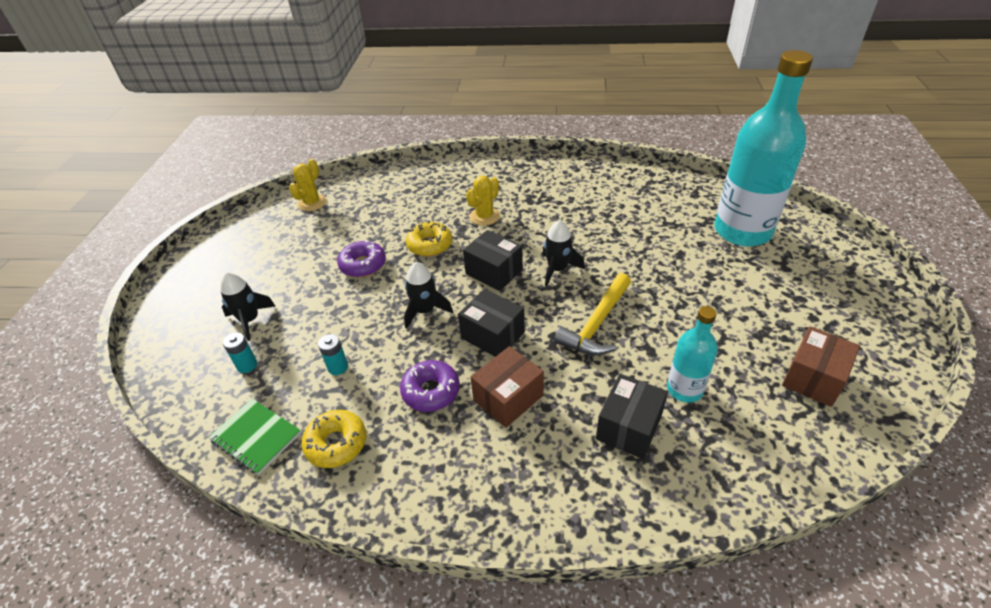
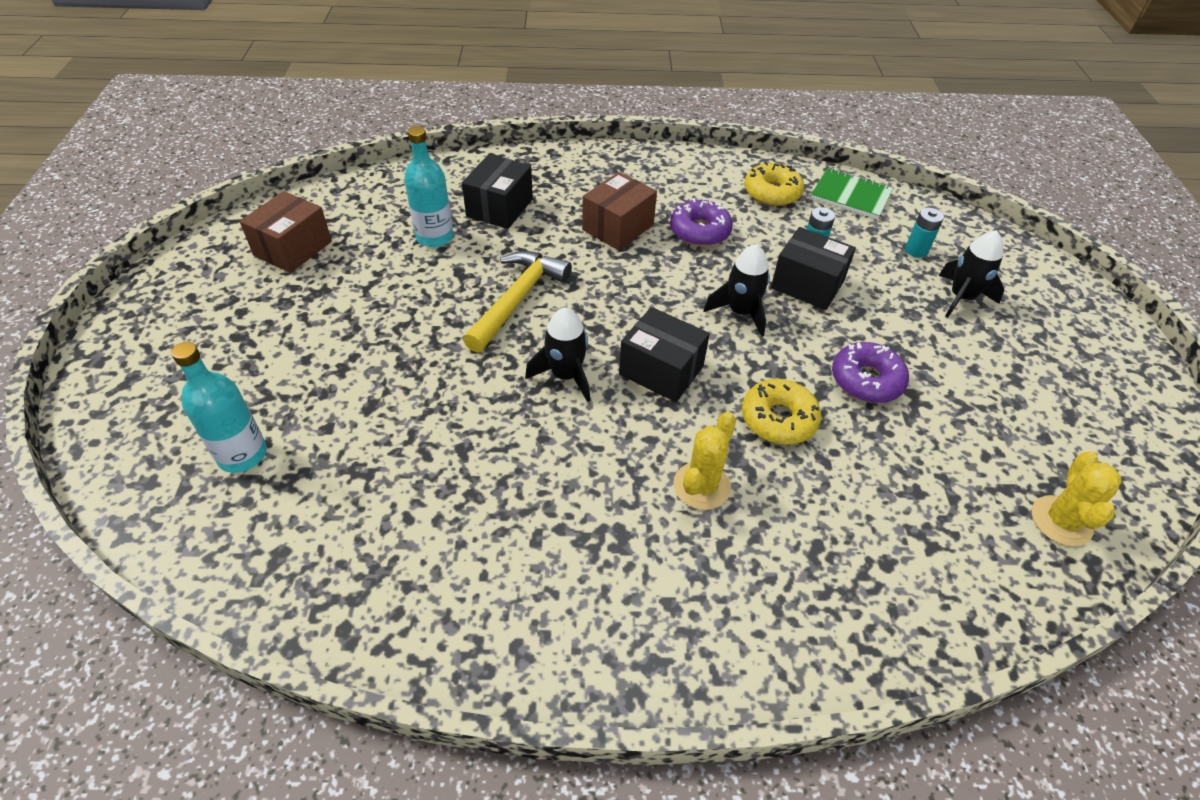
camera: 170 degrees right, 5 degrees up
black box [458,289,525,357] -> black box moved to [771,227,856,310]
turquoise bottle [714,50,813,246] -> turquoise bottle [171,342,267,473], size x0.49

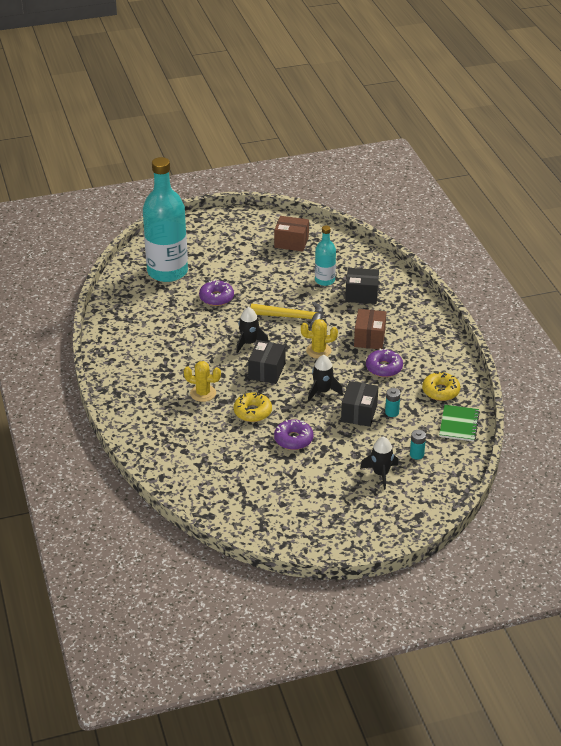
camera: 75 degrees right, 10 degrees down
turquoise bottle [171,342,267,473] -> turquoise bottle [143,157,188,282], size x2.02
brown box [582,172,657,250] -> brown box turned 75 degrees clockwise [354,309,386,349]
yellow cactus [1032,451,1122,546] -> yellow cactus moved to [301,319,338,359]
none -> purple donut [199,280,234,306]

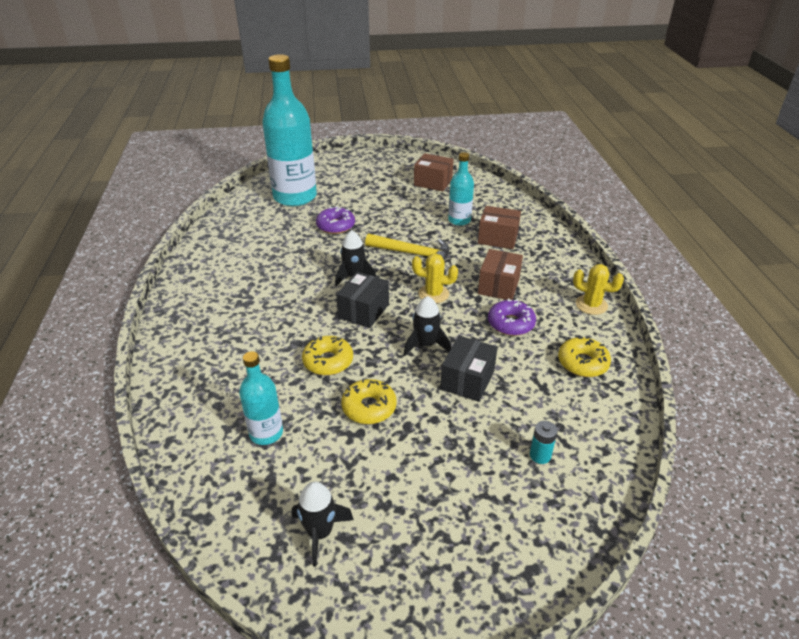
camera: 10 degrees right, 0 degrees up
yellow cactus [184,361,221,402] -> yellow cactus moved to [573,264,624,315]
purple donut [274,419,313,450] -> yellow donut [341,378,397,424]
black box [345,268,379,304] -> brown box [478,206,521,249]
black rocket [360,437,398,490] -> black rocket moved to [292,482,354,567]
turquoise battery [385,388,400,417] -> none
green notebook [439,405,480,442] -> none
none -> turquoise bottle [239,351,283,445]

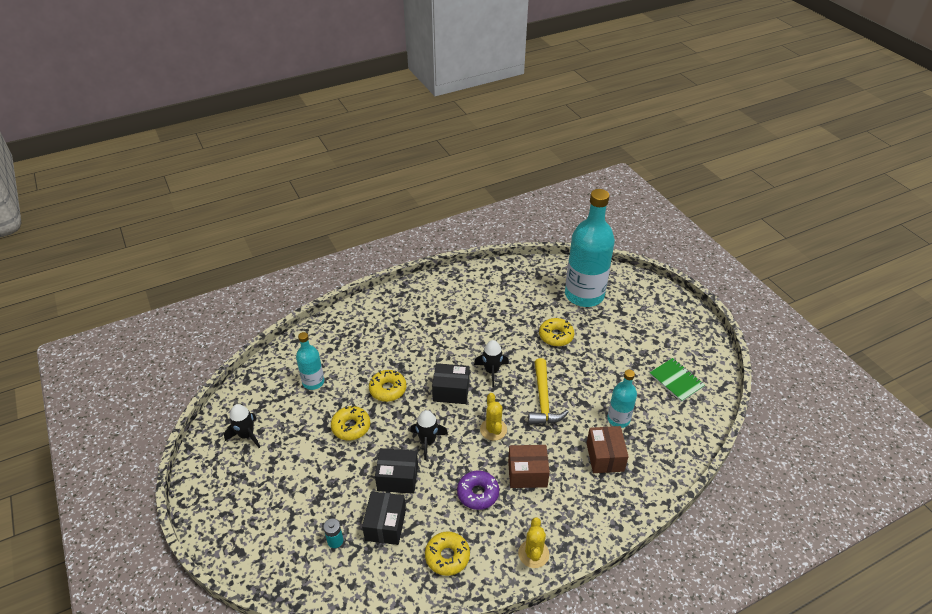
camera: 70 degrees right, 5 degrees up
purple donut [316,206,355,234] -> yellow donut [539,318,574,346]
brown box [414,153,454,191] -> green notebook [649,358,705,402]
none -> black box [362,491,406,545]

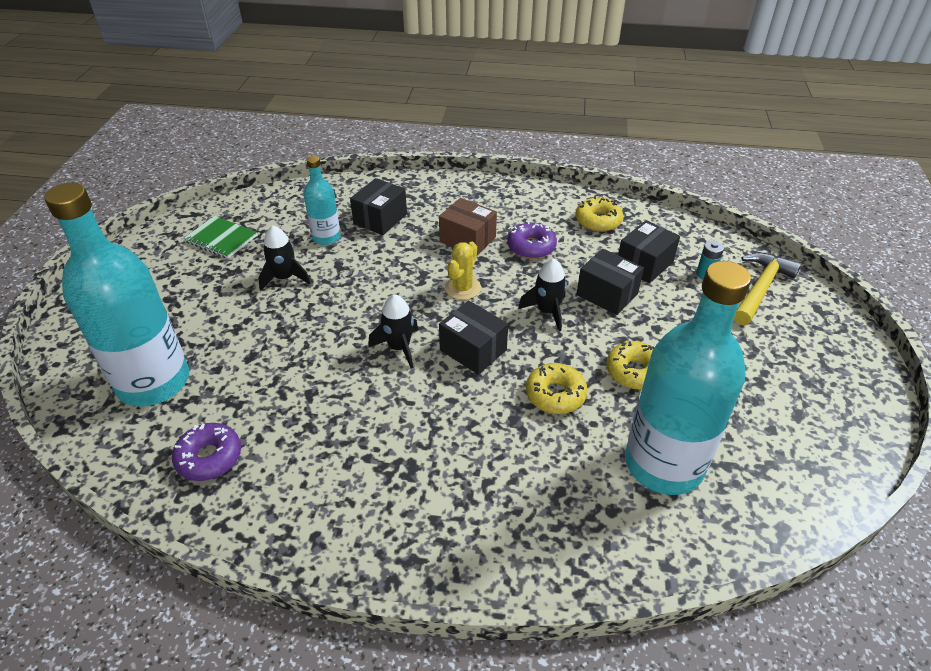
camera: 145 degrees left, 0 degrees up
black rocket [224,404,260,448] -> black rocket moved to [258,225,311,291]
turquoise bottle [296,332,324,390] -> turquoise bottle [625,261,751,495], size x2.02
yellow cactus [518,517,549,568] -> none
yellow hammer [528,358,569,425] -> yellow hammer moved to [734,252,801,325]
yellow donut [539,318,574,346] -> none
brown box [587,426,629,473] -> black box [350,178,407,235]
green notebook [649,358,705,402] -> green notebook turned 60 degrees counterclockwise [184,216,257,258]
none -> purple donut [172,423,241,481]

